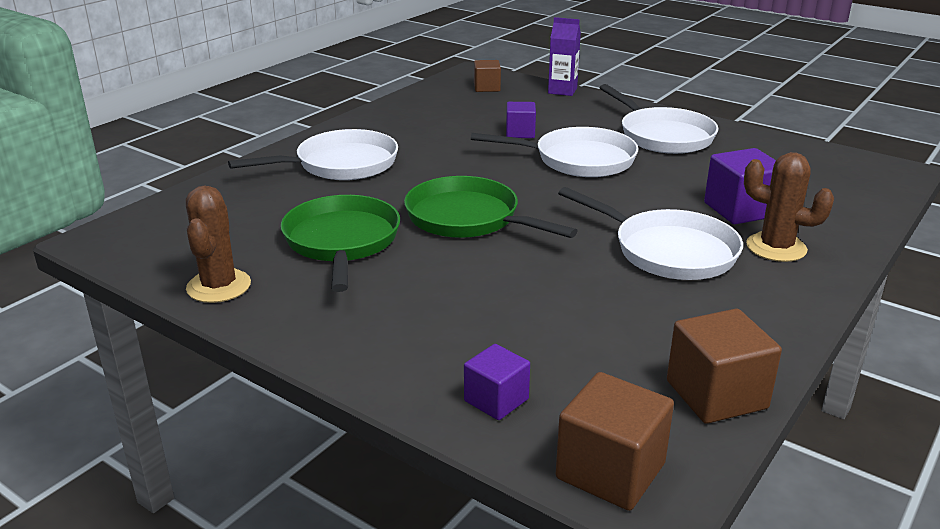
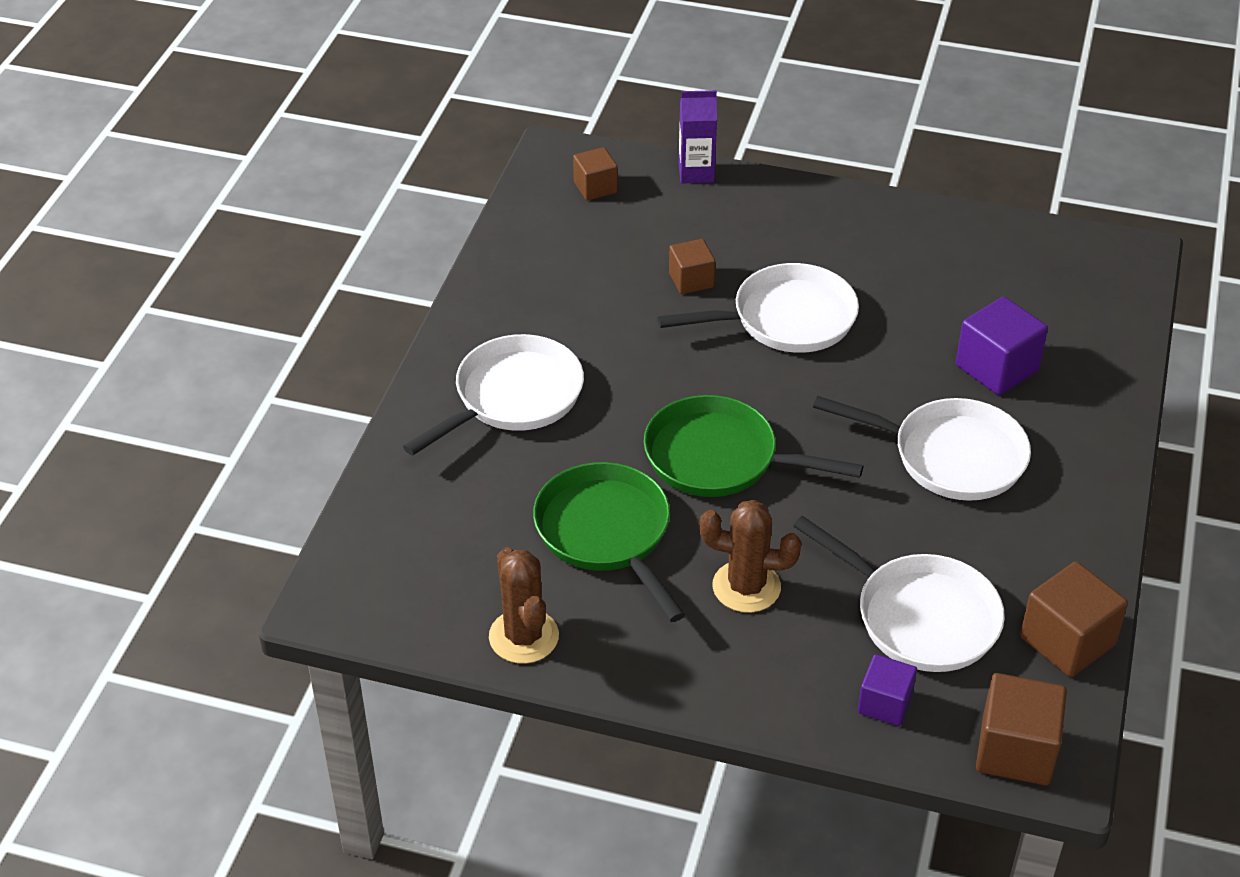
camera: 20 degrees left, 15 degrees up
purple cube [506,102,536,138] -> brown cube [669,239,715,294]
white pan [599,84,718,154] -> white pan moved to [793,516,1005,672]
brown cactus [744,152,834,262] -> brown cactus moved to [699,500,801,613]

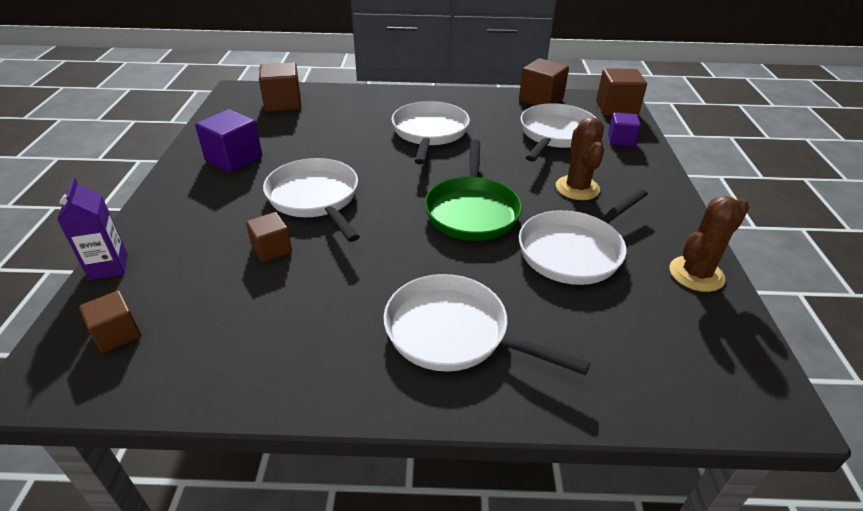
camera: 105 degrees left, 5 degrees down
green pan [533,462,685,622] -> white pan [519,188,648,285]
purple cube [956,296,1048,395] -> purple cube moved to [195,109,262,173]
none -> brown cube [259,62,301,112]

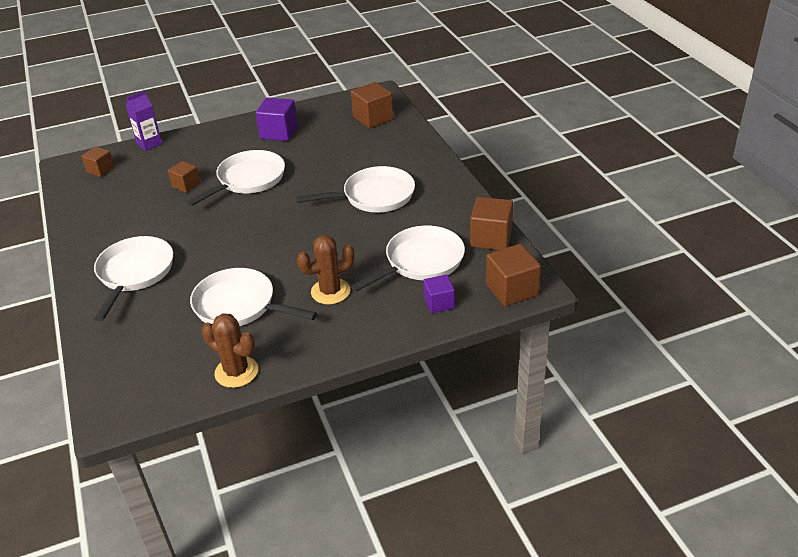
camera: 70 degrees right, 0 degrees up
green pan [425,140,522,241] -> none
white pan [520,103,597,162] -> white pan turned 45 degrees counterclockwise [351,226,465,292]

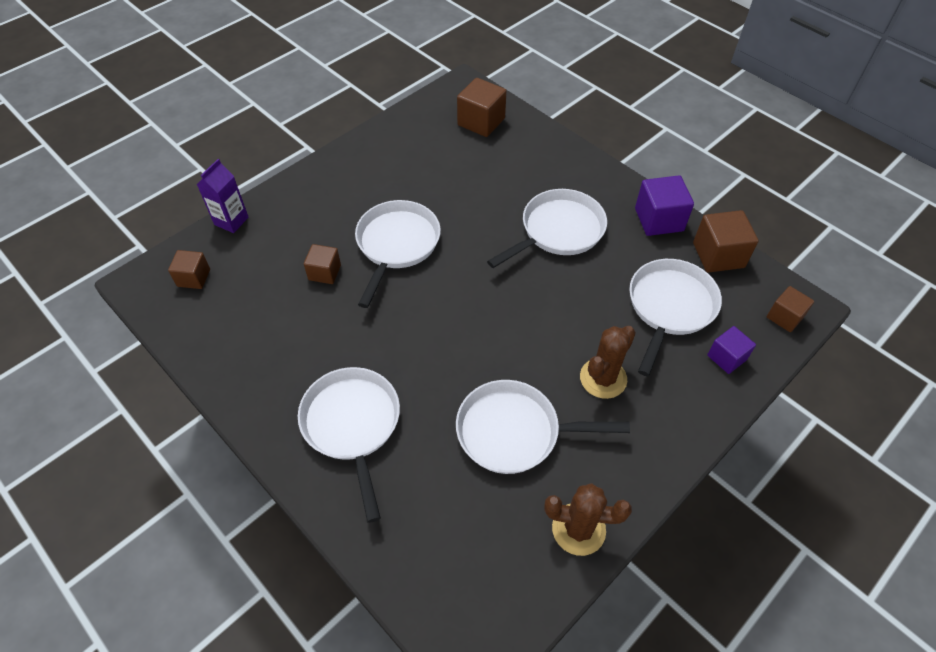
camera: 25 degrees left, 15 degrees up
purple cube [255,98,298,141] -> purple cube moved to [635,175,694,236]
brown cube [486,244,541,306] -> brown cube [767,286,814,332], size x0.63

